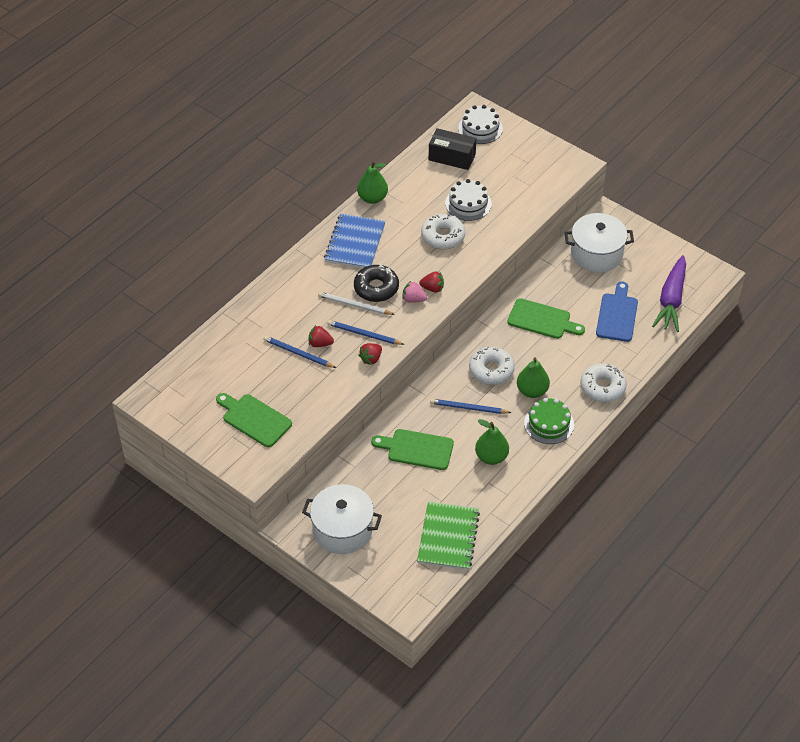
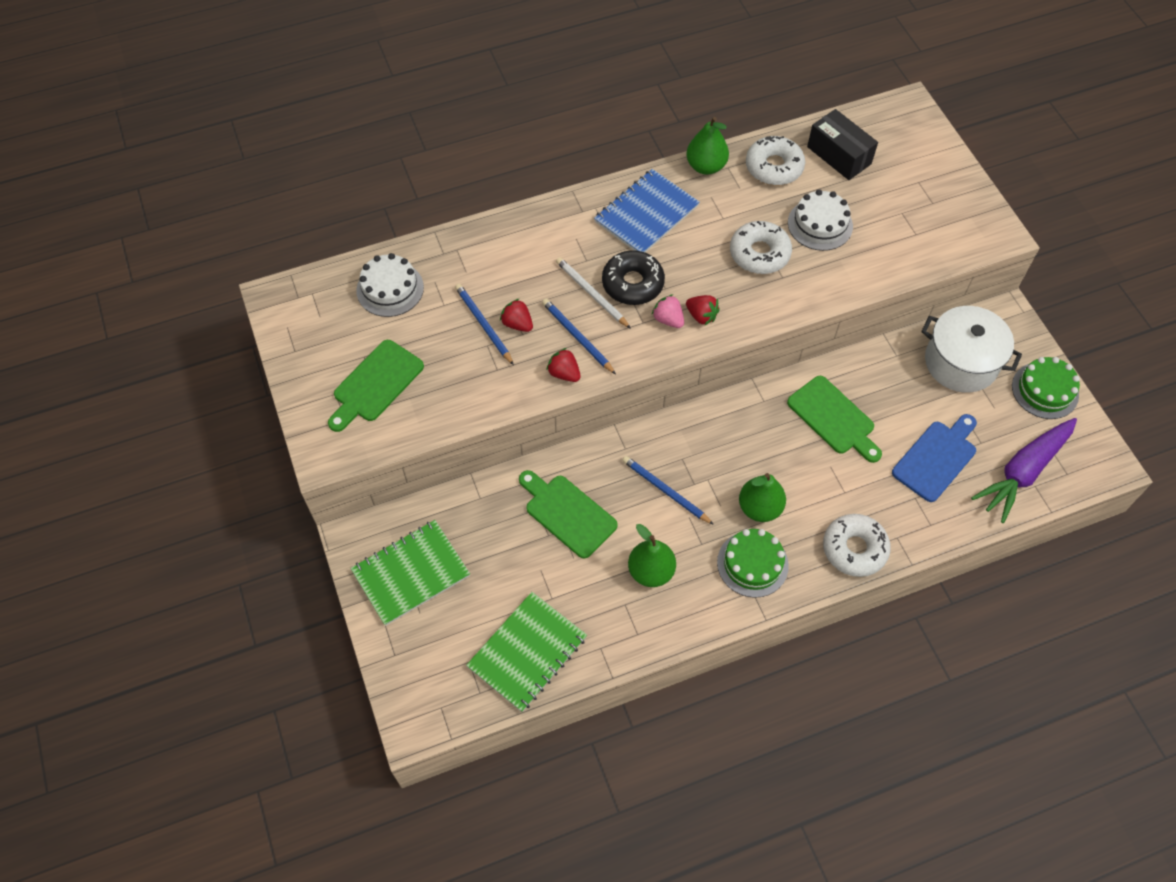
camera: 30 degrees right, 10 degrees up
green cutting board [216,393,292,447] -> green cutting board turned 120 degrees counterclockwise [328,340,424,432]
white pot [302,484,382,554] -> green notebook [350,520,470,626]
red strawberry [359,343,382,365] -> red strawberry turned 60 degrees clockwise [546,348,581,382]
white cake [458,105,503,144] -> white cake moved to [356,253,424,317]
white donut [469,346,515,385] -> white donut moved to [746,136,805,185]
none -> green cake [1012,357,1080,419]

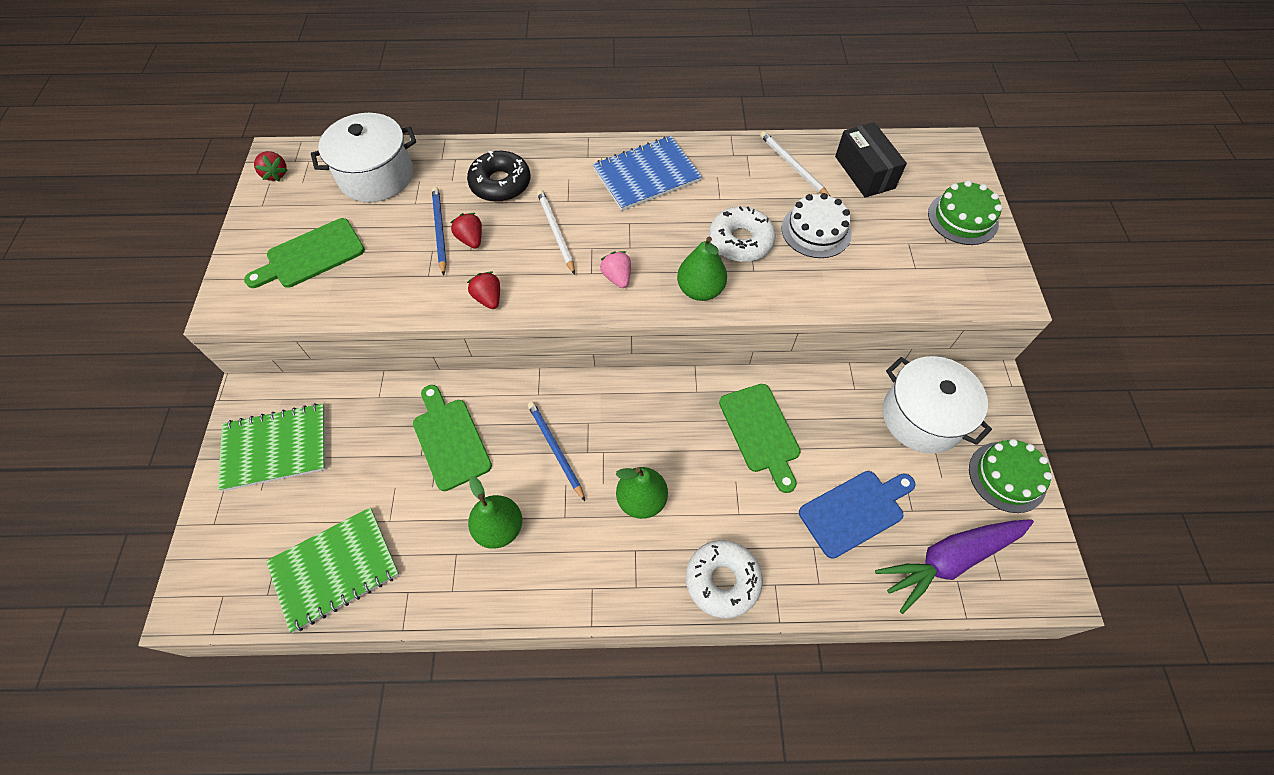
camera: 20 degrees right, 0 degrees up
white cake [356,253,424,317] -> white pot [311,113,416,202]
blue pencil [542,299,616,374] -> none
black donut [602,250,665,305] -> black donut moved to [467,151,530,202]
green pear [686,117,729,175] -> green pear moved to [677,237,727,301]
red strawberry [686,295,720,325] -> red strawberry moved to [254,151,288,181]
green cake [717,529,789,598] -> green cake moved to [928,180,1002,245]
white donut [746,136,805,185] -> white pencil [760,131,831,197]

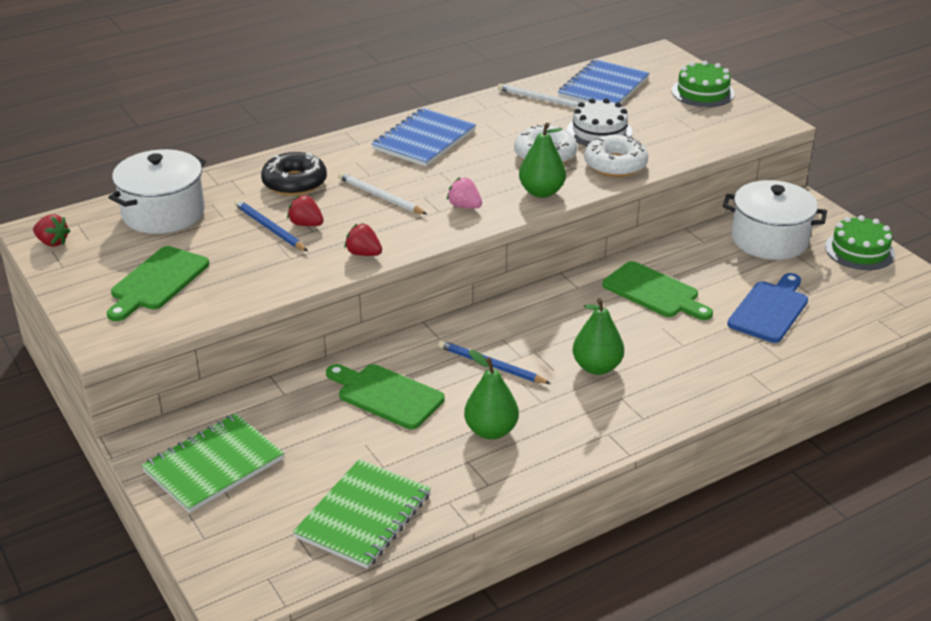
camera: 30 degrees left, 25 degrees down
white donut [686,540,763,618] -> white donut moved to [584,135,648,177]
black box [835,122,907,198] -> blue notebook [558,59,649,103]
purple carrot [875,519,1034,614] -> none

